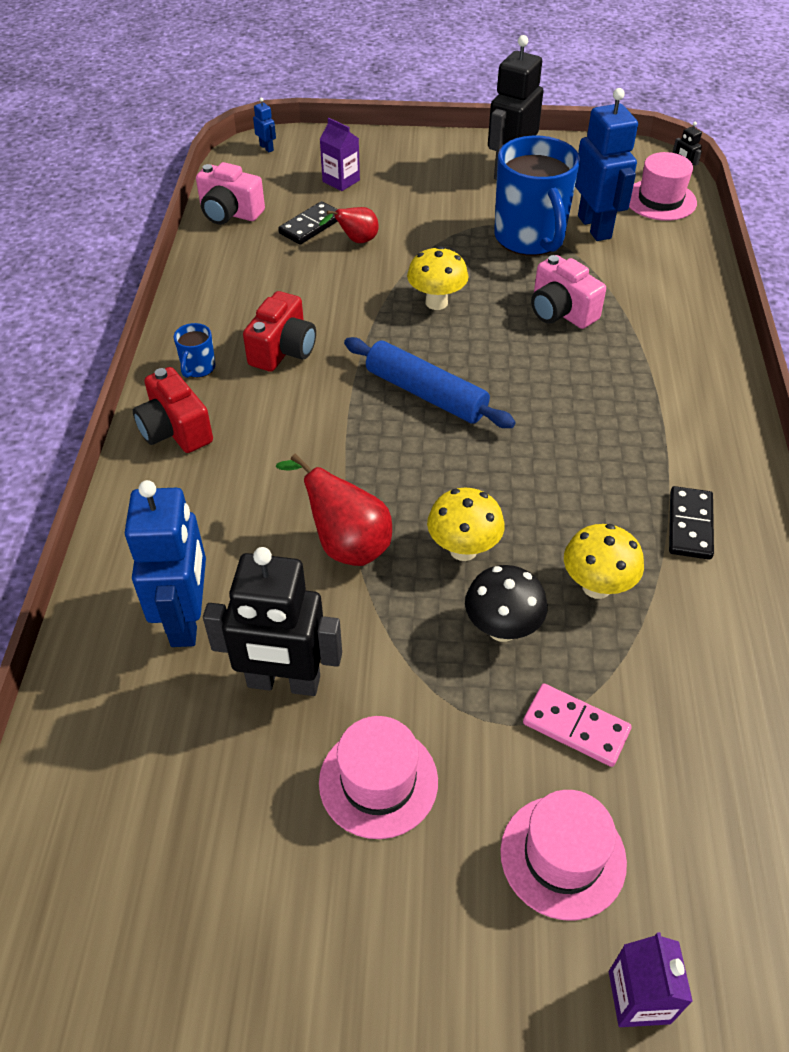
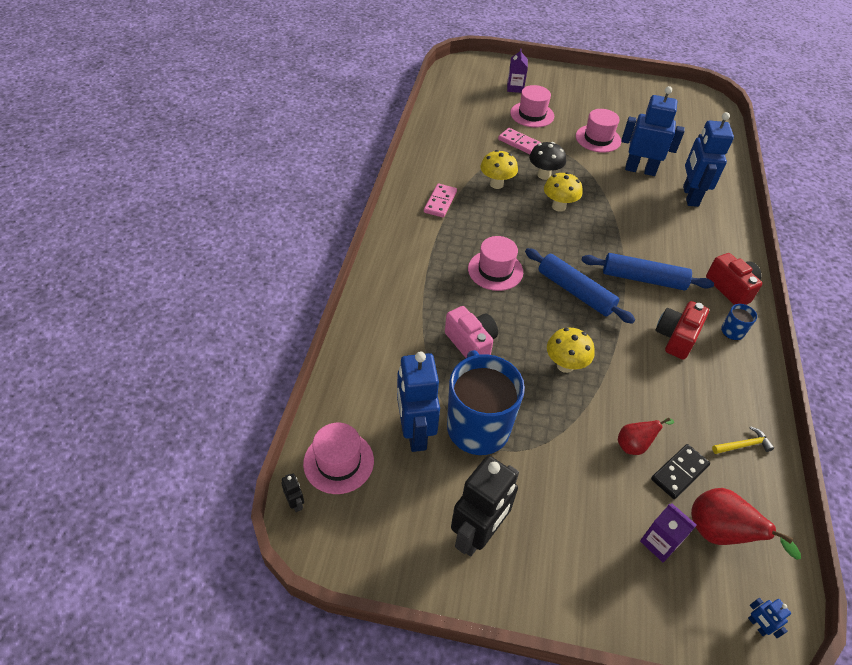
camera: 175 degrees left, 0 degrees up
pink camera [196,162,265,225] -> none
black robot [203,547,342,696] -> blue robot [621,86,685,176]
red pear [276,453,392,566] -> red pear moved to [691,488,801,560]
black domino [669,486,714,560] -> pink domino [424,184,457,218]
none -> pink hat [468,236,523,291]
none -> blue rolling pin [581,253,714,290]
none -> yellow hammer [712,426,774,454]

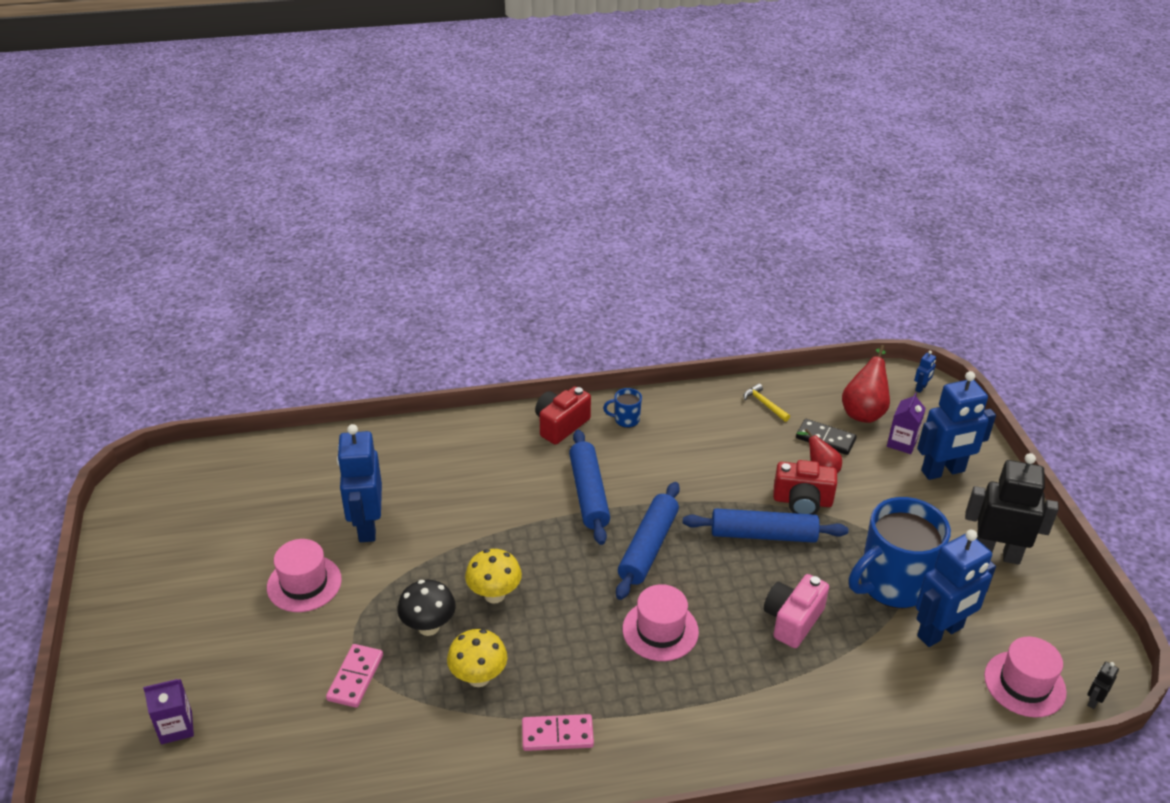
camera: 110 degrees left, 10 degrees down
pink hat [510,85,554,128] -> none
yellow mushroom [547,328,595,373] -> blue rolling pin [683,509,848,543]
red camera [656,301,709,360] -> red camera moved to [773,460,837,514]
blue robot [683,112,734,207] -> blue robot moved to [917,371,996,480]

